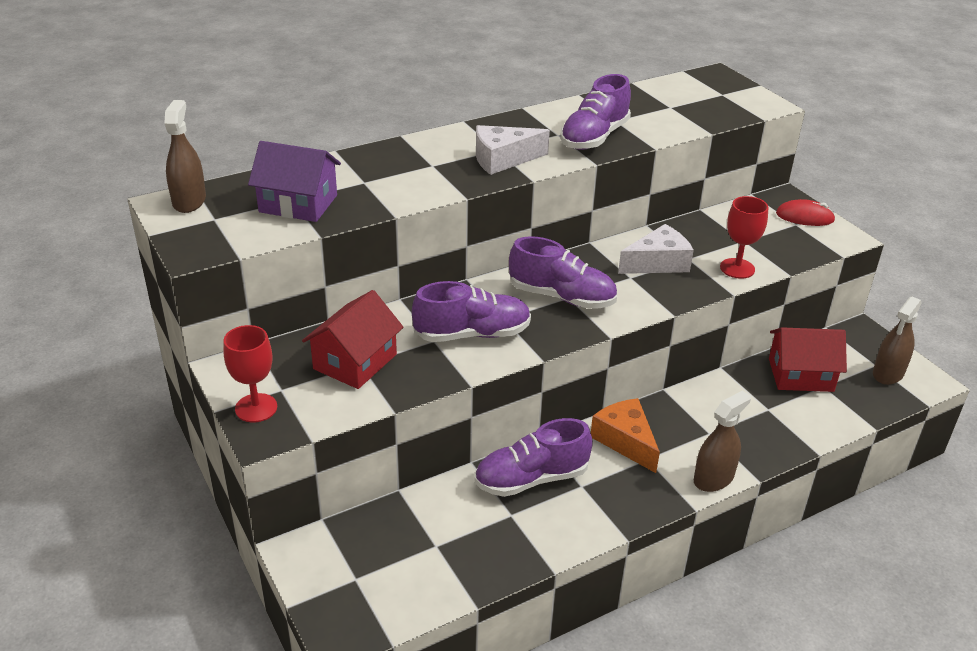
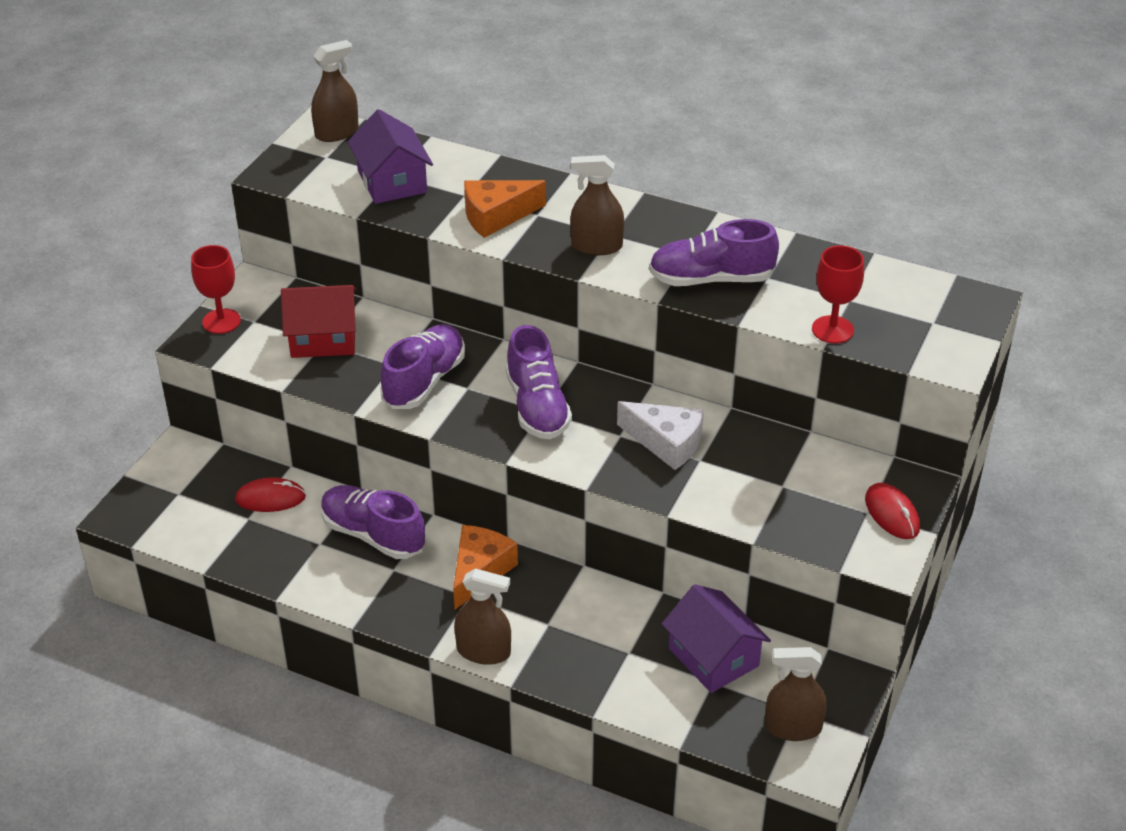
camera: 55 degrees right, 5 degrees up
purple shoe [412,281,531,342] -> purple shoe turned 105 degrees counterclockwise [380,324,465,409]
white cheese [476,125,550,175] -> brown spray bottle [570,155,624,255]
red goblet [720,196,768,279] -> red goblet moved to [812,246,864,343]
red house [769,327,847,392] -> purple house [662,584,771,693]
none -> red mouse [235,478,306,512]
none -> orange cheese [464,180,546,238]

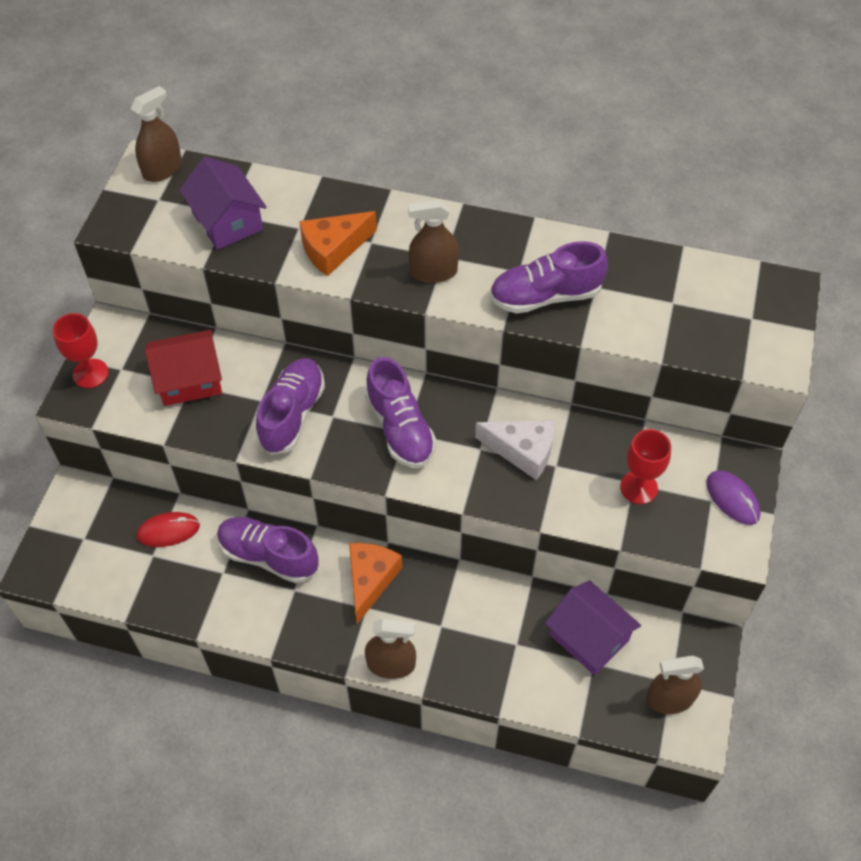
camera: 10 degrees left, 15 degrees up
red goblet [812,246,864,343] -> red goblet moved to [620,429,671,504]
red mouse [865,483,920,539] -> purple mouse [706,471,761,525]

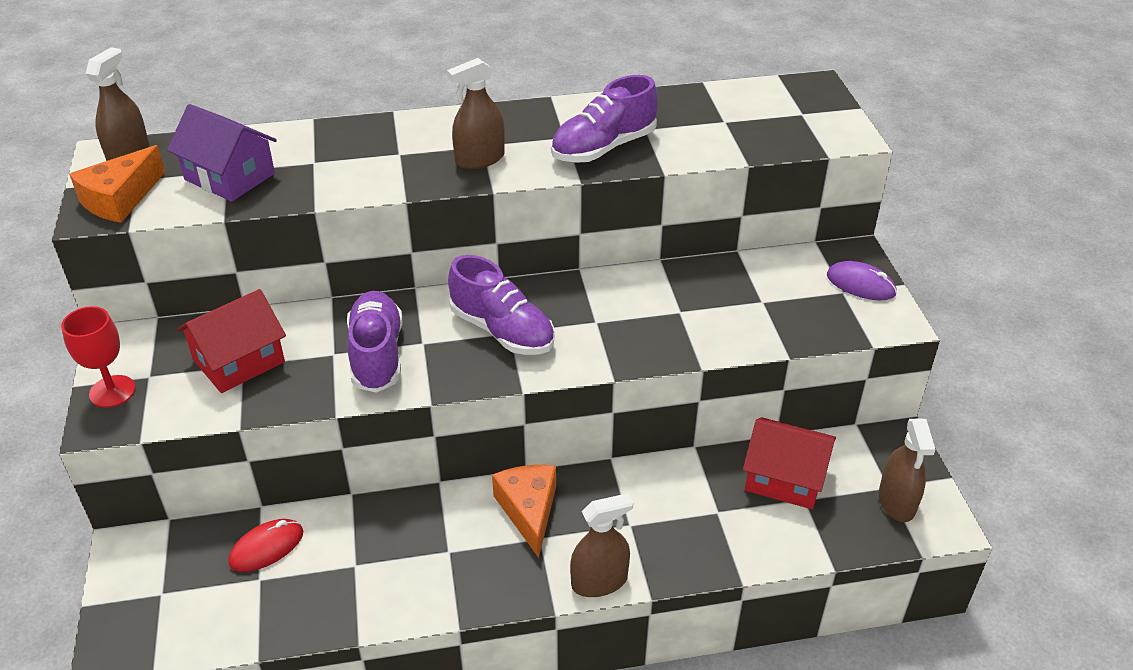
camera: 25 degrees left, 15 degrees down
purple shoe [217,517,319,583] -> none
orange cheese [299,211,377,276] -> orange cheese moved to [69,145,165,223]
white cheese [475,420,554,480] -> none
purple house [545,580,641,675] -> red house [743,417,836,509]
red goblet [620,429,671,504] -> none
brown spray bottle [646,655,704,714] -> brown spray bottle turned 60 degrees counterclockwise [879,419,936,522]

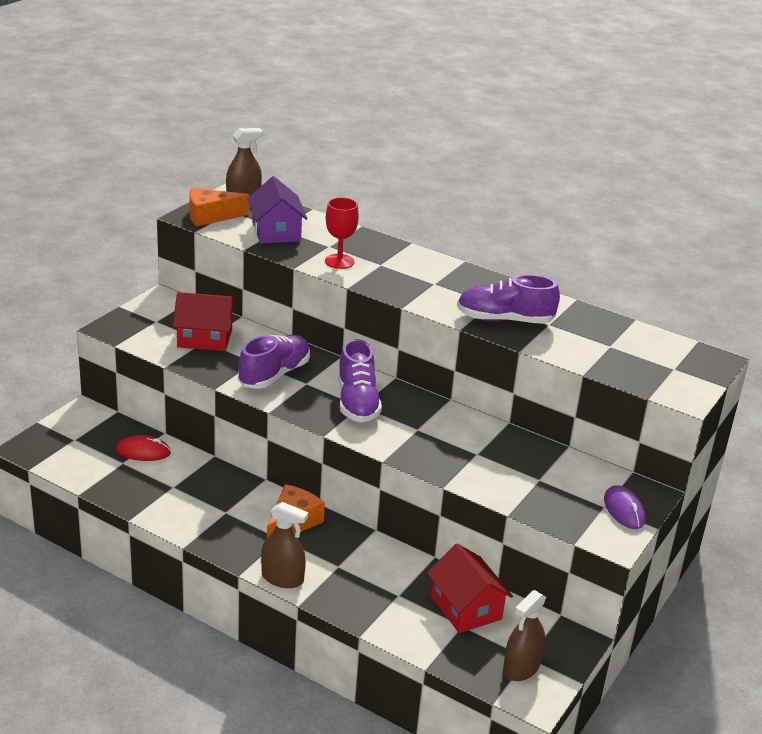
camera: 40 degrees right, 10 degrees down
red goblet [61,306,136,408] -> red goblet moved to [325,197,359,269]
brown spray bottle [447,58,505,169] -> none

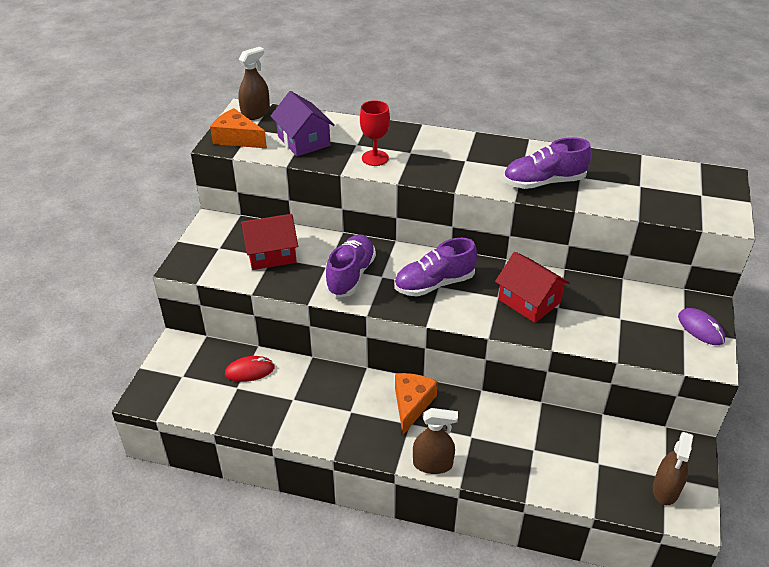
camera: 15 degrees left, 10 degrees up
orange cheese [189,188,249,227] -> orange cheese turned 60 degrees clockwise [210,108,267,148]
purple shoe [338,339,382,423] -> purple shoe turned 90 degrees clockwise [394,238,478,296]
red house [427,543,513,633] -> red house moved to [495,252,570,323]

